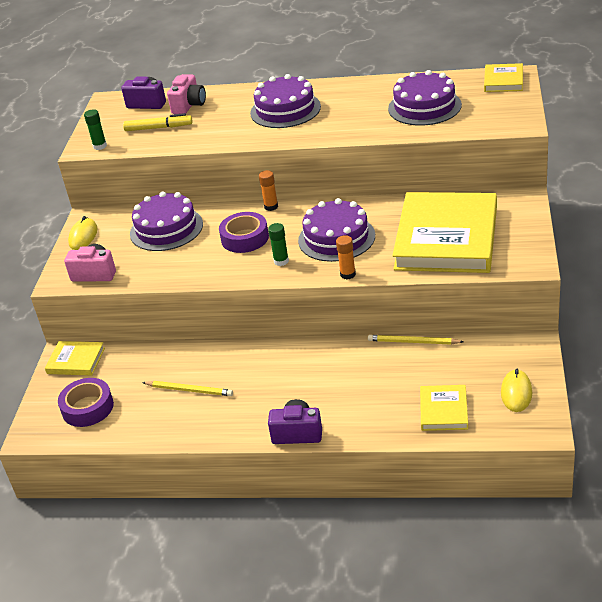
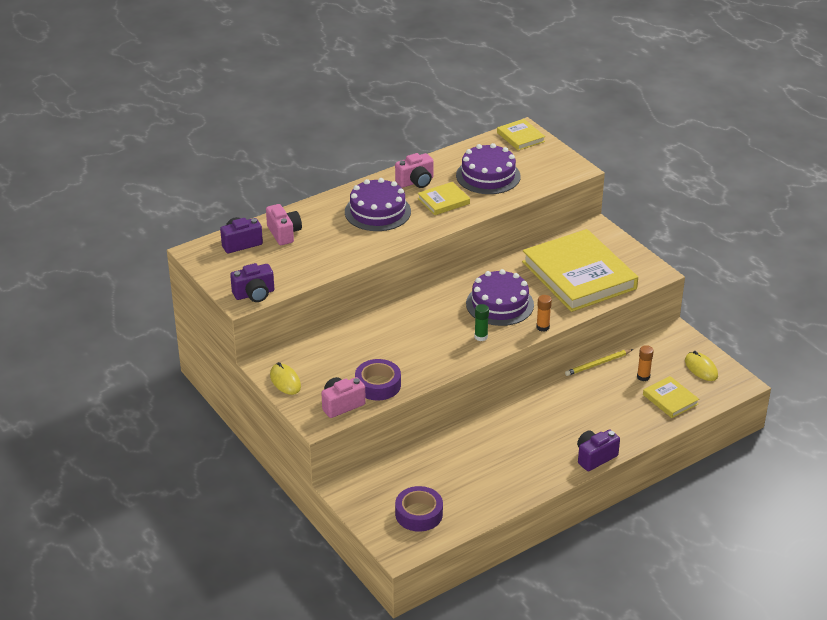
camera: 45 degrees left, 0 degrees up
yellow book [45,341,105,376] -> yellow book moved to [418,182,470,215]
green glue stick [84,109,107,150] -> purple camera [230,263,274,302]
yellow marker [123,113,193,131] -> none
purple cake [130,191,203,251] -> none
yellow pencil [142,381,233,396] -> none
purple tape [219,212,269,253] -> purple tape moved to [355,359,401,400]
orange glue stick [259,170,278,211] -> orange glue stick moved to [637,345,654,381]
none -> pink camera [395,153,434,188]

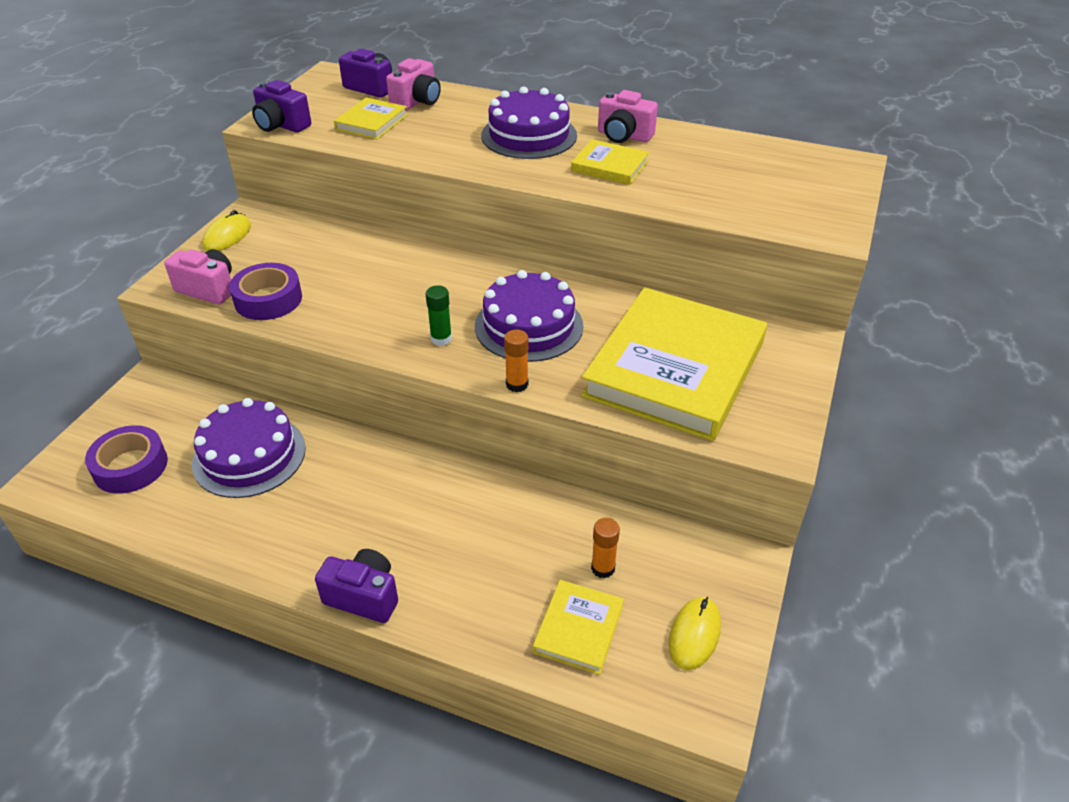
camera: 55 degrees right, 5 degrees up
purple cake [456,143,521,194] -> purple cake moved to [192,398,306,498]
yellow book [497,119,545,150] -> yellow book moved to [334,97,408,139]
yellow pencil [565,349,633,376] -> none

